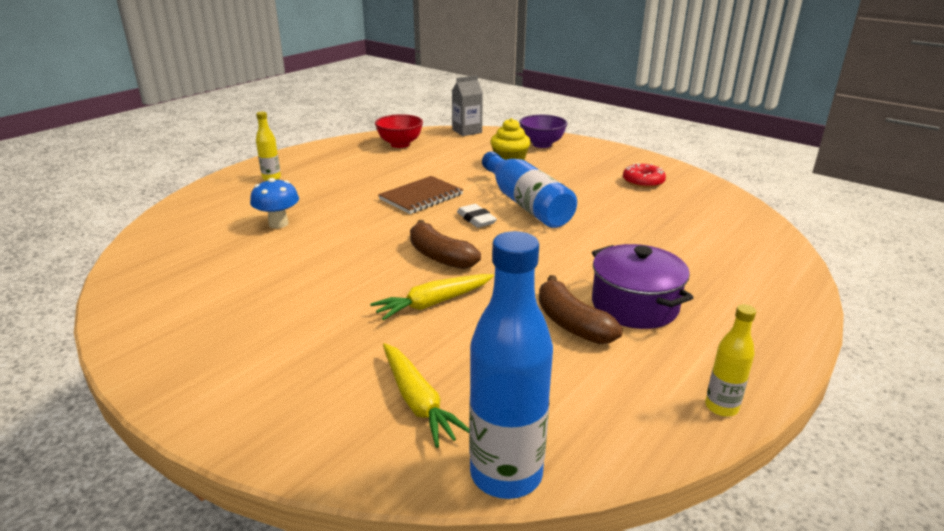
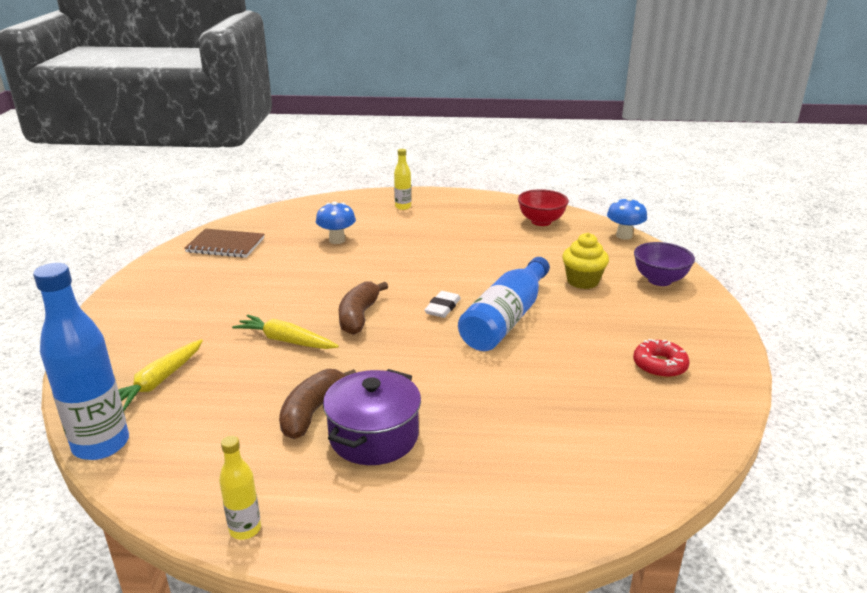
camera: 55 degrees right, 0 degrees up
brown notebook [378,176,463,214] -> brown notebook moved to [184,229,264,258]
grey carton [452,75,483,136] -> blue mushroom [607,197,647,240]

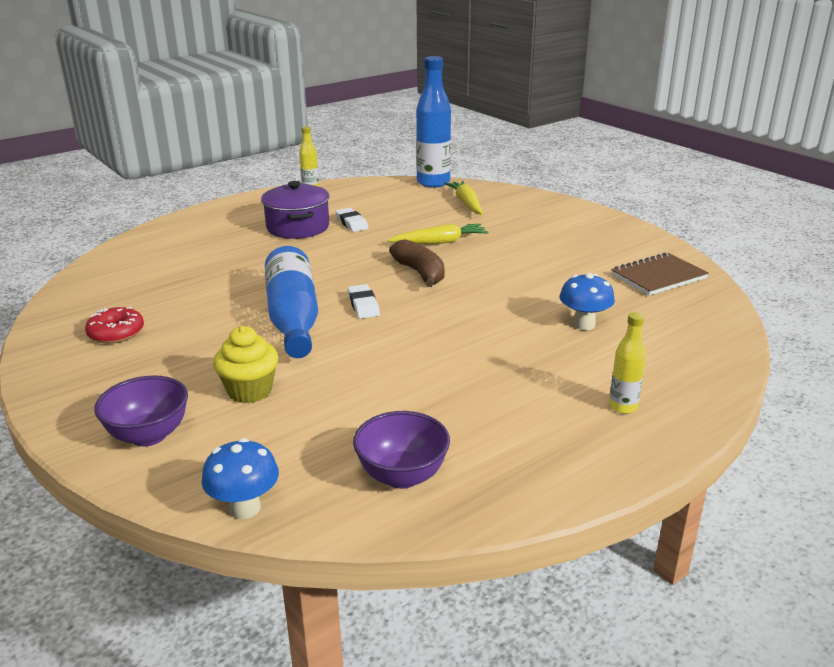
camera: 140 degrees right, 0 degrees up
brown banana [279,369,356,439] -> white eraser [335,208,369,232]
red bowl [518,189,569,226] -> purple bowl [353,411,450,489]

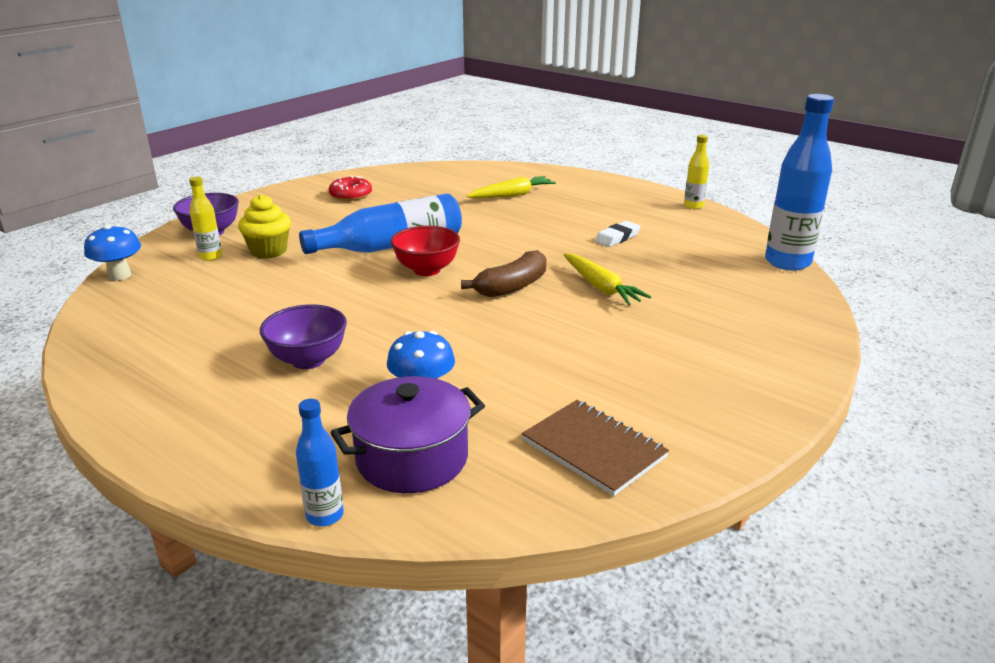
camera: 75 degrees right, 0 degrees up
purple pot [261,181,330,239] -> purple pot moved to [330,376,485,493]
white eraser [347,284,380,319] -> red bowl [391,226,460,276]
purple bowl [353,411,450,489] -> purple bowl moved to [260,304,347,369]
yellow carrot [444,181,483,215] -> yellow carrot moved to [466,176,556,199]
yellow bottle [609,312,646,414] -> yellow bottle moved to [189,177,222,261]
none -> blue bottle [296,399,344,526]

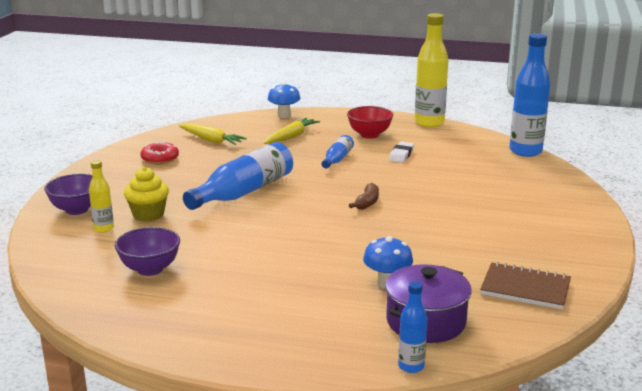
camera: 25 degrees left, 5 degrees down
blue mushroom [84,224,141,281] -> blue mushroom moved to [268,82,300,118]
purple bowl [260,304,347,369] -> purple bowl moved to [115,227,180,276]
red bowl [391,226,460,276] -> red bowl moved to [347,106,393,139]
brown banana [461,250,547,297] -> brown banana [349,183,379,210], size x0.66
yellow carrot [563,253,651,305] -> yellow carrot moved to [179,124,247,145]
yellow bottle [684,135,709,209] -> yellow bottle [415,13,448,128], size x1.98
none -> blue bottle [322,135,354,168]

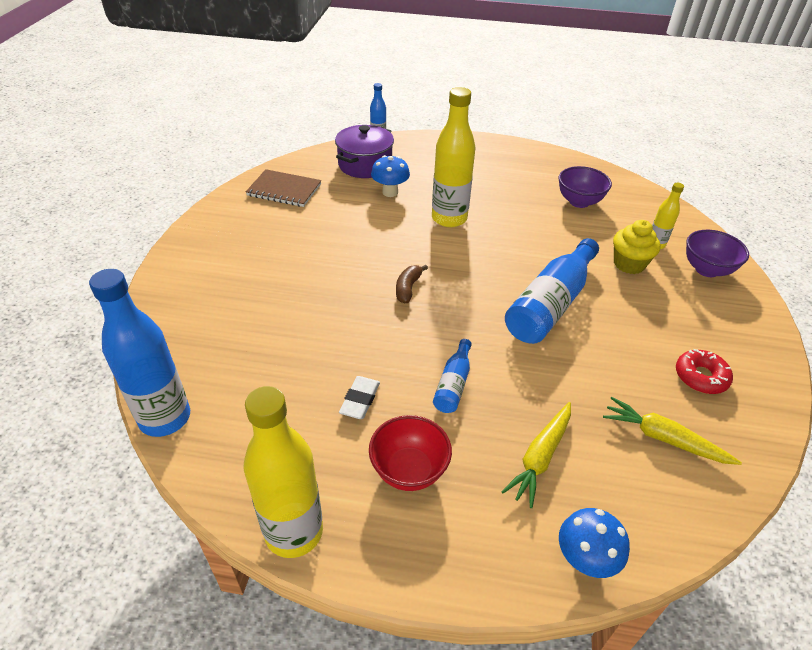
camera: 175 degrees right, 20 degrees up
none -> yellow bottle [432,87,475,227]

